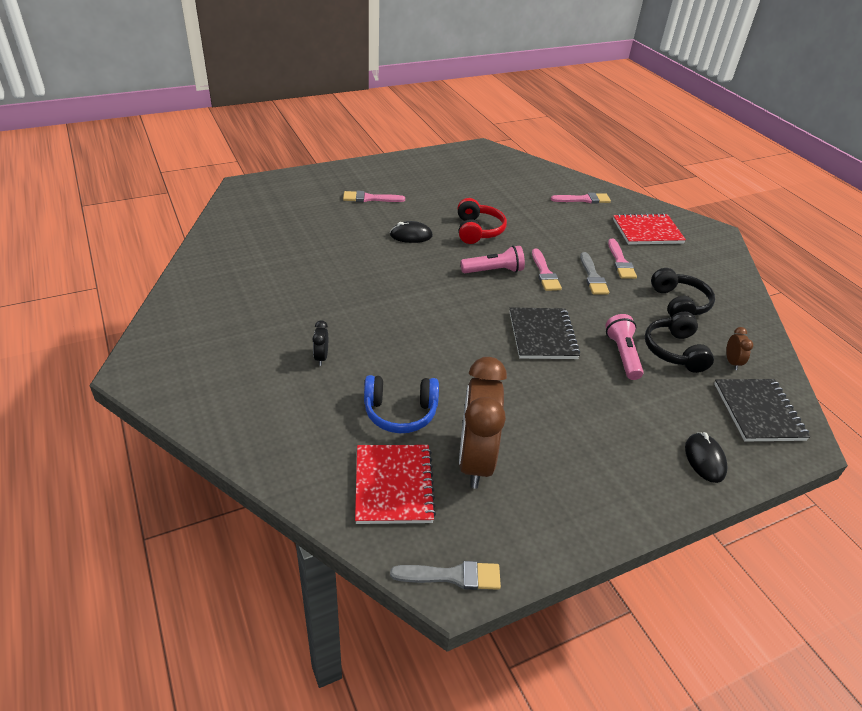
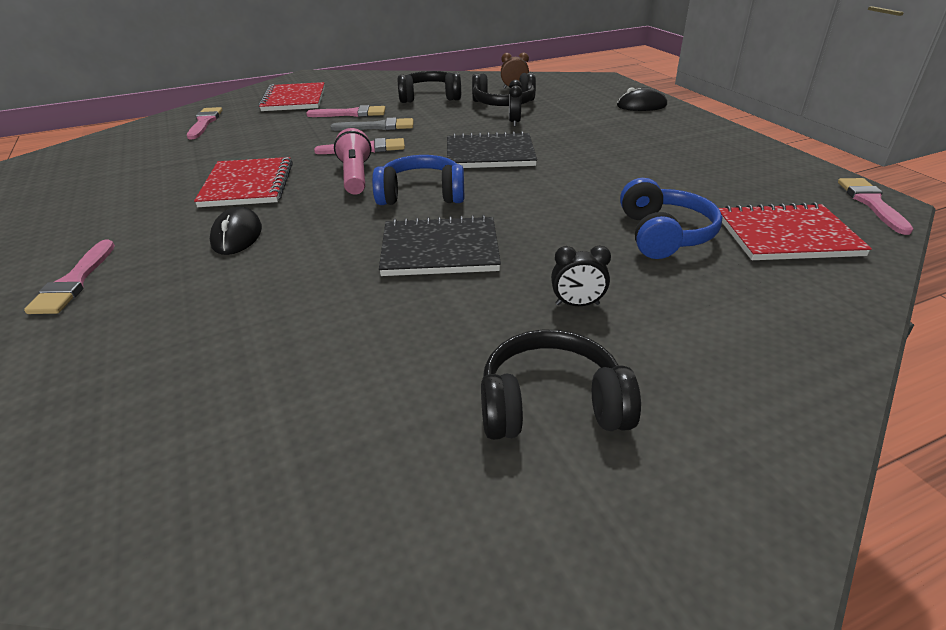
camera: 85 degrees left, 5 degrees down
grey brush [390,561,501,590] -> pink brush [838,178,913,235]
red headphones [457,198,507,244] -> red notebook [194,157,293,207]
brown clock [459,357,507,489] -> none
pink flashlight [605,314,644,380] -> black clock [509,80,522,127]
black notebook [714,379,810,441] -> black notebook moved to [379,215,501,276]
none -> blue headphones [372,155,464,205]
none -> black headphones [481,330,641,440]

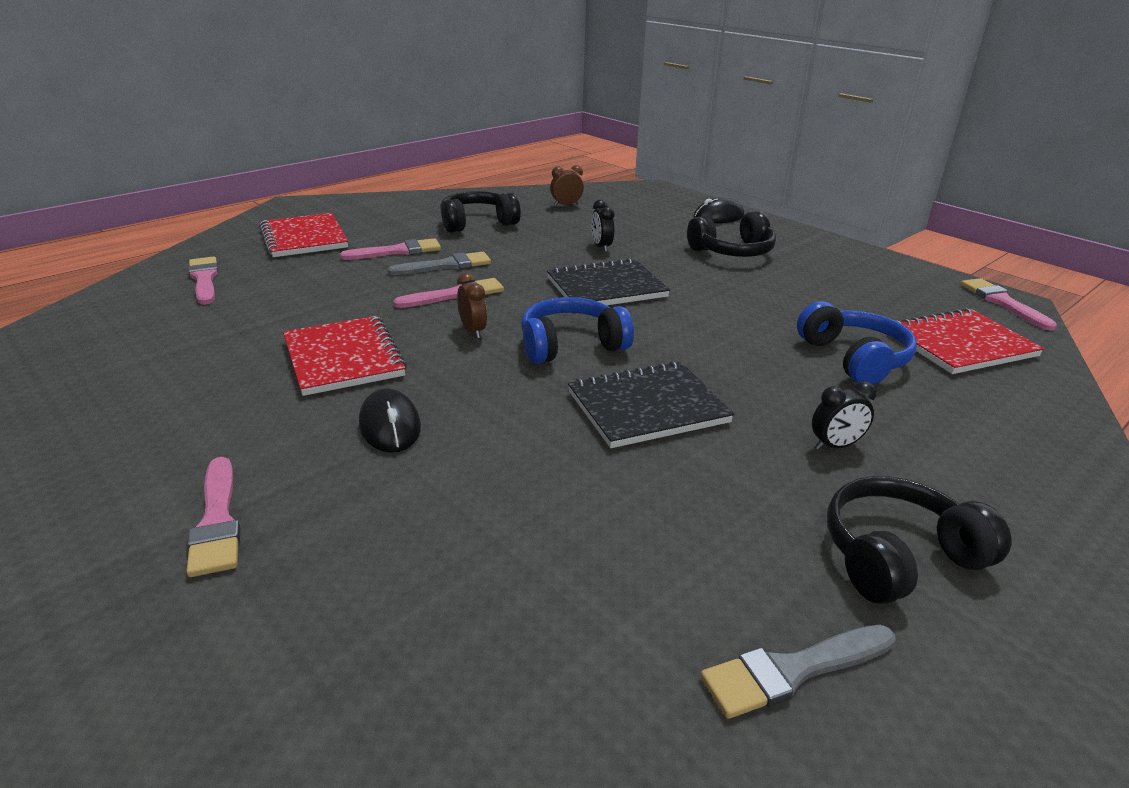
camera: 20 degrees left, 5 degrees down
pink flashlight [334,128,371,195] -> brown clock [457,273,487,338]
black headphones [472,72,536,106] -> black headphones moved to [687,211,776,257]
none -> grey brush [701,625,896,719]

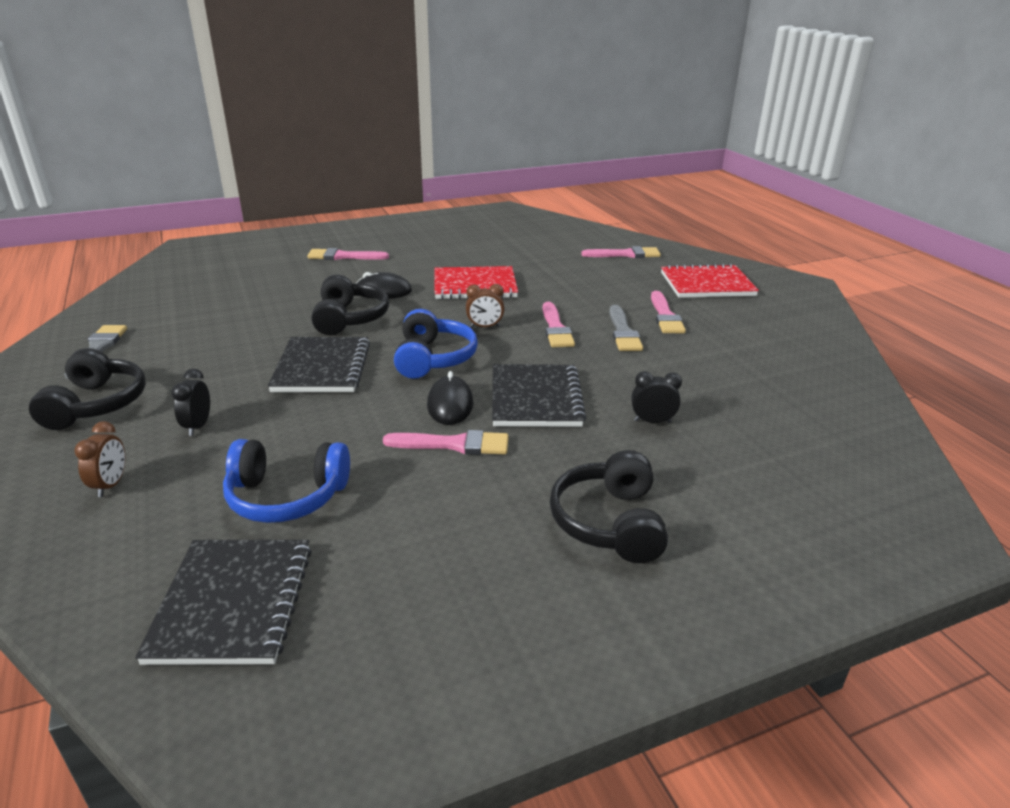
camera: 110 degrees right, 0 degrees up
black headphones [440,191,521,233] -> black headphones moved to [311,274,389,335]
brown clock [550,165,584,206] -> brown clock moved to [74,421,125,497]
black mouse [693,198,744,223] -> black mouse moved to [427,371,474,425]
red notebook [896,308,1044,374] -> black notebook [135,540,312,665]
pink brush [961,278,1057,331] -> pink brush moved to [383,430,509,455]

